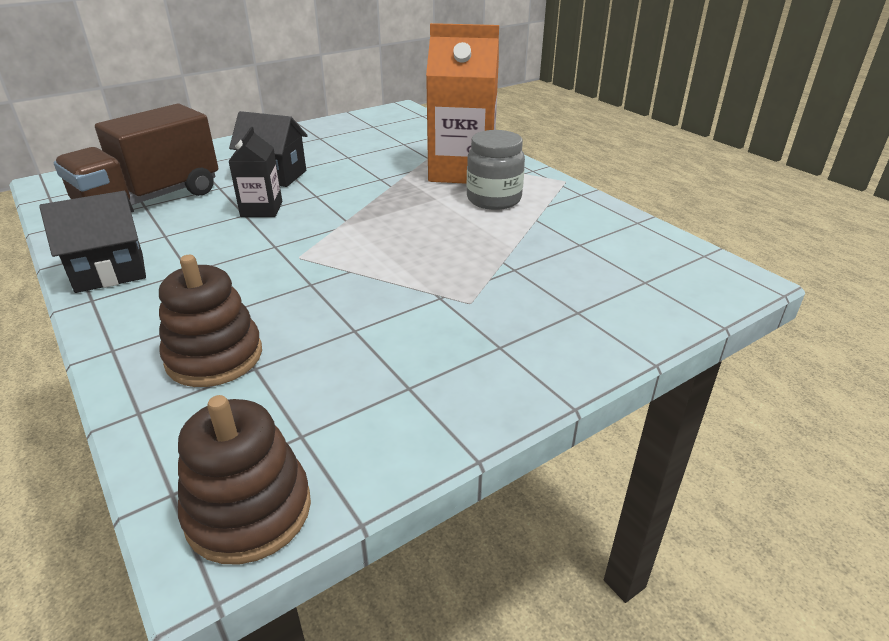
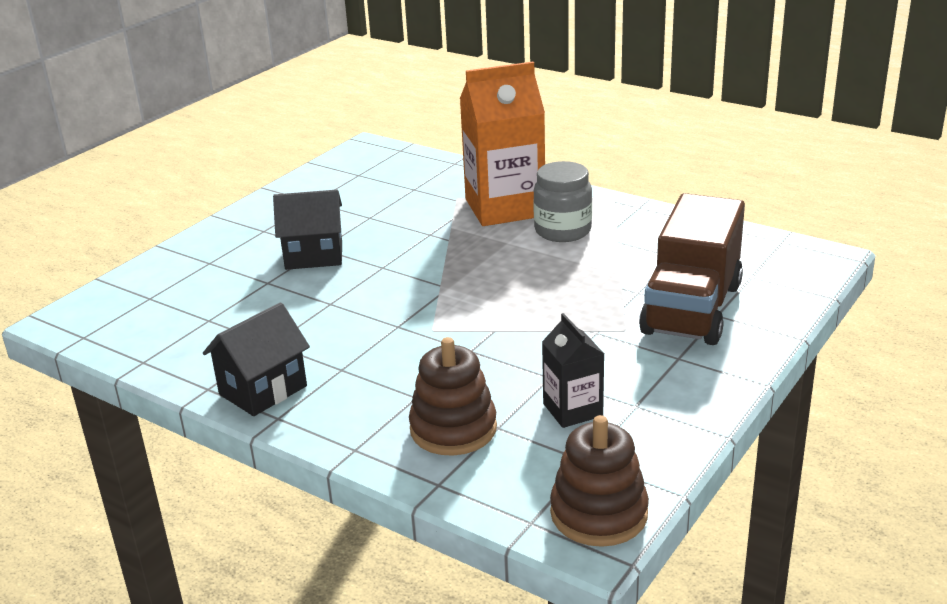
camera: 20 degrees left, 5 degrees down
brown truck [54,103,218,205] -> brown truck moved to [639,193,745,345]
black carton [229,127,282,217] -> black carton moved to [542,313,604,428]

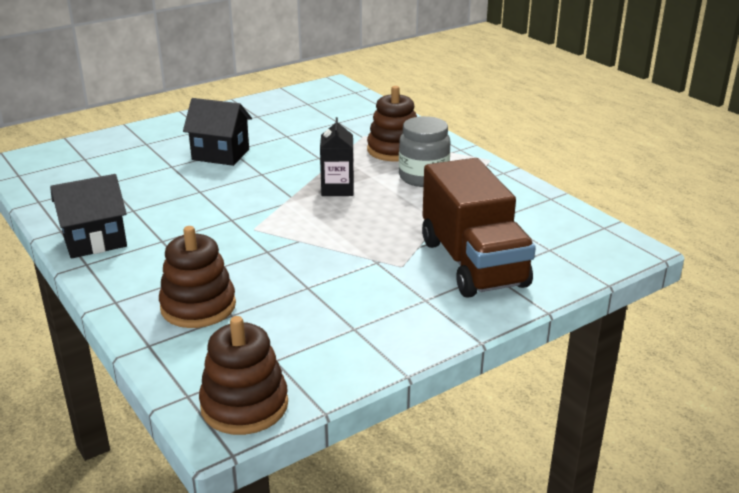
camera: 20 degrees right, 0 degrees up
orange carton [460,62,545,226] -> brown stacking toy [367,86,417,161]
black carton [542,313,604,428] -> black carton moved to [320,117,354,196]
brown truck [639,193,745,345] -> brown truck turned 60 degrees counterclockwise [422,158,536,297]

